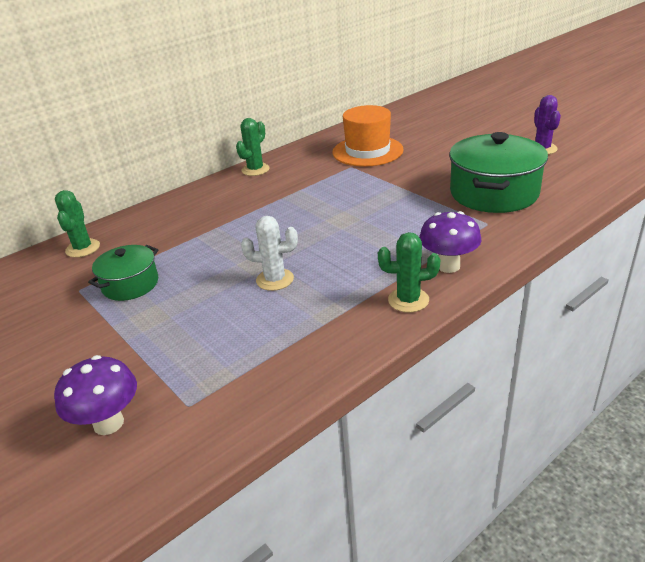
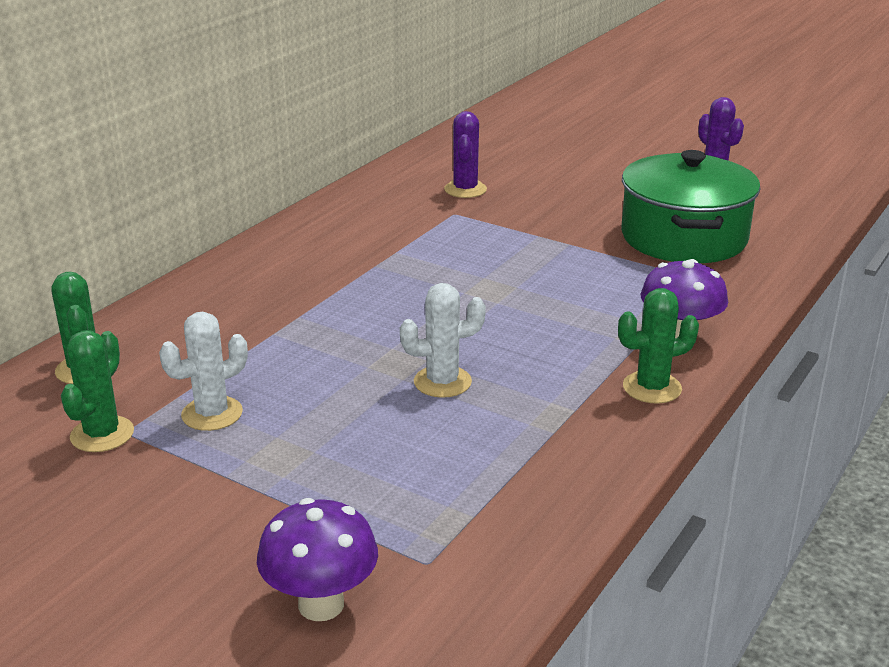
camera: 20 degrees left, 5 degrees down
green pot [88,245,159,301] -> white cactus [159,312,248,431]
green cactus [236,118,270,176] -> green cactus moved to [61,330,134,452]
orange hat [332,105,404,167] -> purple cactus [444,111,487,198]

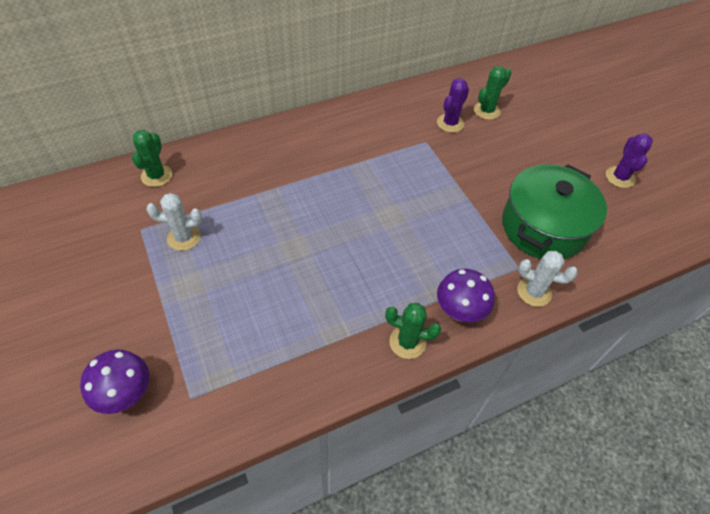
camera: 30 degrees right, 25 degrees up
green cactus [61,330,134,452] -> green cactus moved to [474,66,511,120]
white cactus [400,283,486,398] -> white cactus moved to [517,251,578,307]

